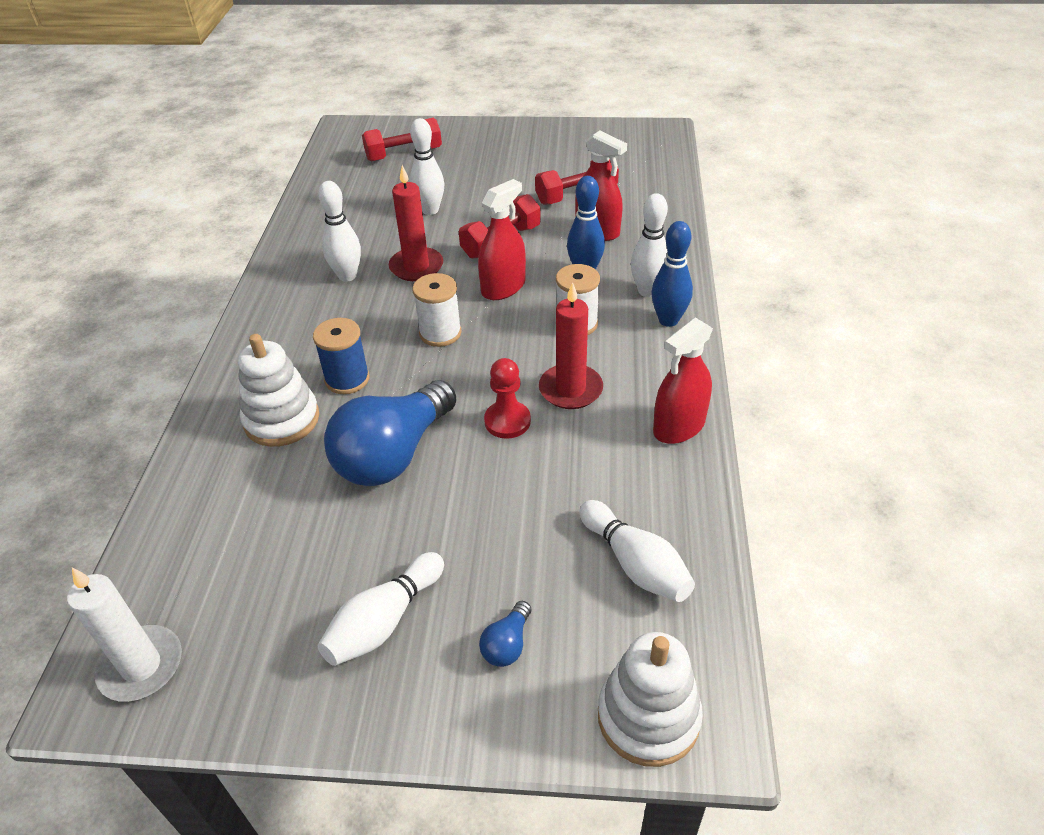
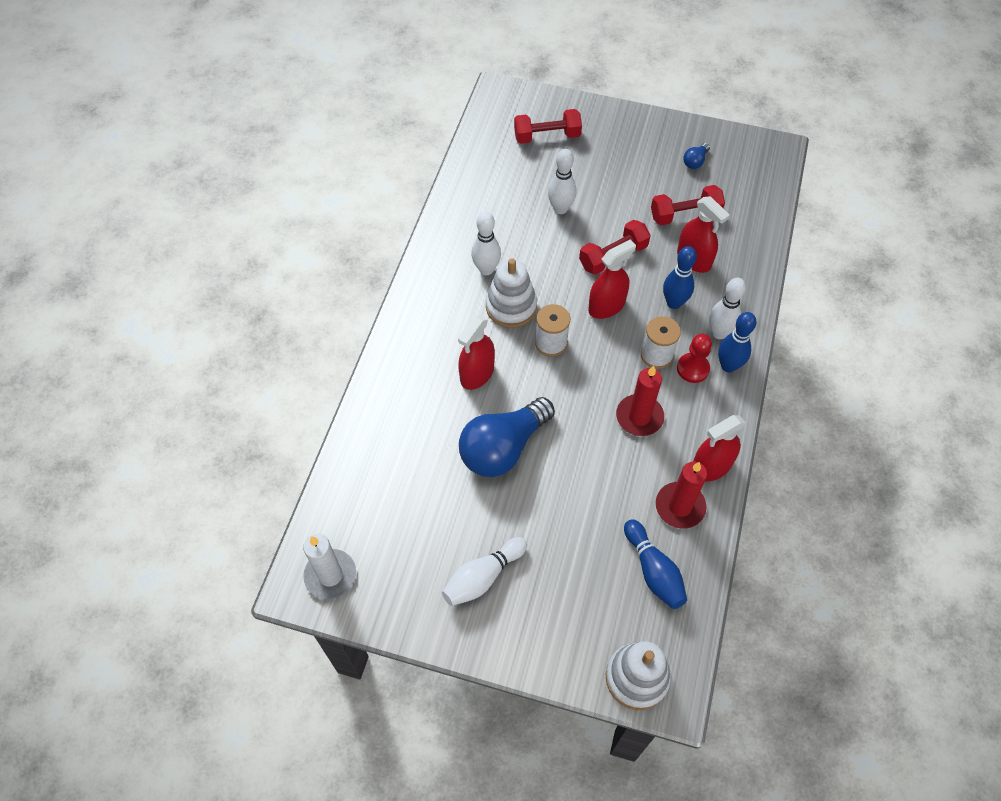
camera: 10 degrees right, 15 degrees up
white stacking toy [238,334,319,447] -> white stacking toy moved to [486,259,537,328]
blue spool [313,318,370,394] -> red spray bottle [458,315,495,390]
red candle [389,165,443,281] -> red candle moved to [656,462,707,529]
blue light bulb [479,601,531,667] -> blue light bulb moved to [683,143,710,169]
red pawn [484,358,531,439] -> red pawn moved to [677,334,712,383]
white bowling pin [580,500,695,602] -> blue bowling pin [624,519,687,609]

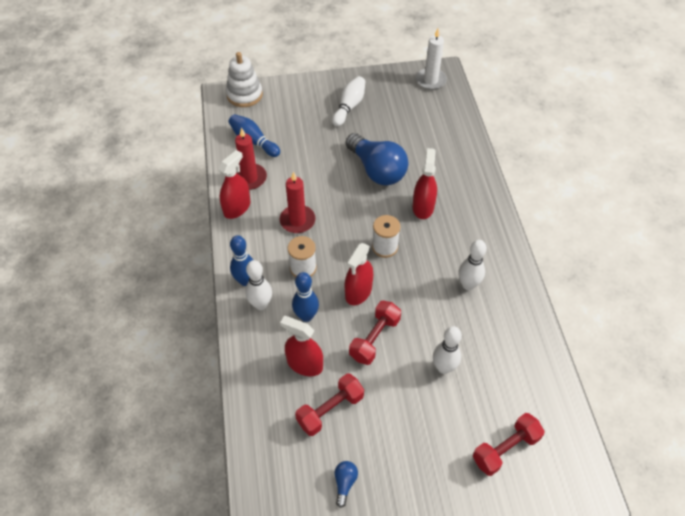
camera: 155 degrees right, 5 degrees down
blue light bulb [459,397,555,477] -> blue light bulb turned 120 degrees clockwise [346,133,408,185]
white stacking toy [486,259,537,328] -> none
red pawn [677,334,712,383] -> none

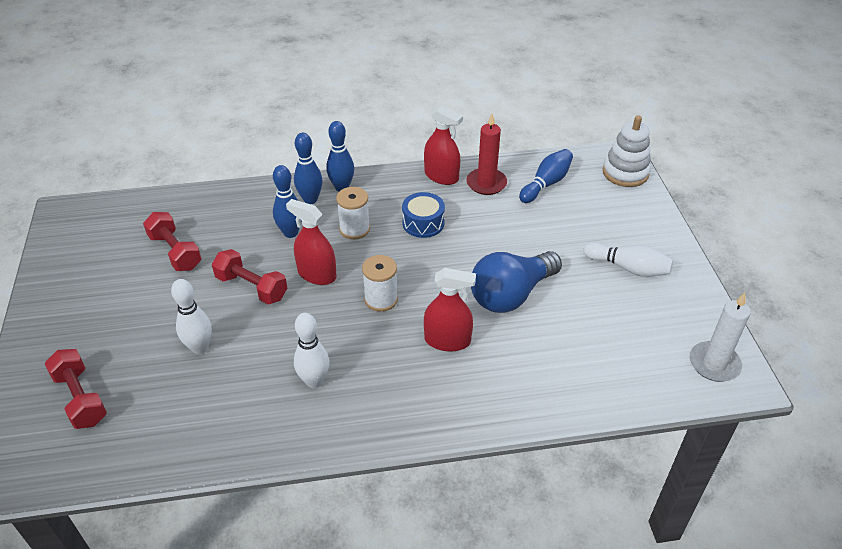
camera: 90 degrees right, 10 degrees down
white bowling pin [245,260,272,310] -> blue bowling pin [294,133,323,204]
red candle [280,172,316,233] -> blue drum [402,192,445,238]
red spray bottle [280,316,323,376] -> none
blue light bulb [335,461,358,508] -> none

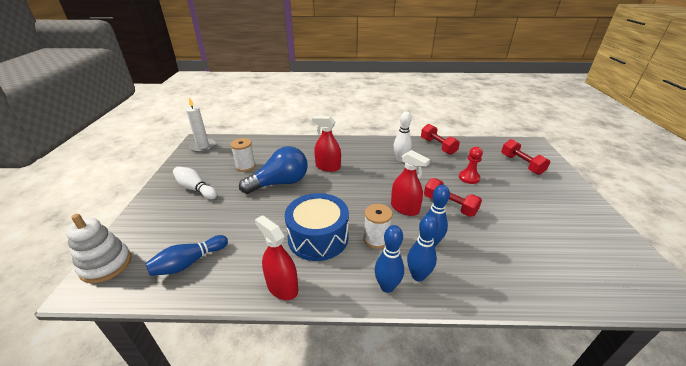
camera: 170 degrees left, 10 degrees down
red dumbbell [143,212,201,271] -> red dumbbell moved to [421,124,460,155]
white bowling pin [171,279,212,354] -> red pawn [459,147,483,184]
white spool [362,255,398,312] -> white spool moved to [230,138,256,172]
blue drum [402,192,445,238] -> blue drum [284,193,349,261], size x1.70
red candle [466,114,507,195] -> none

